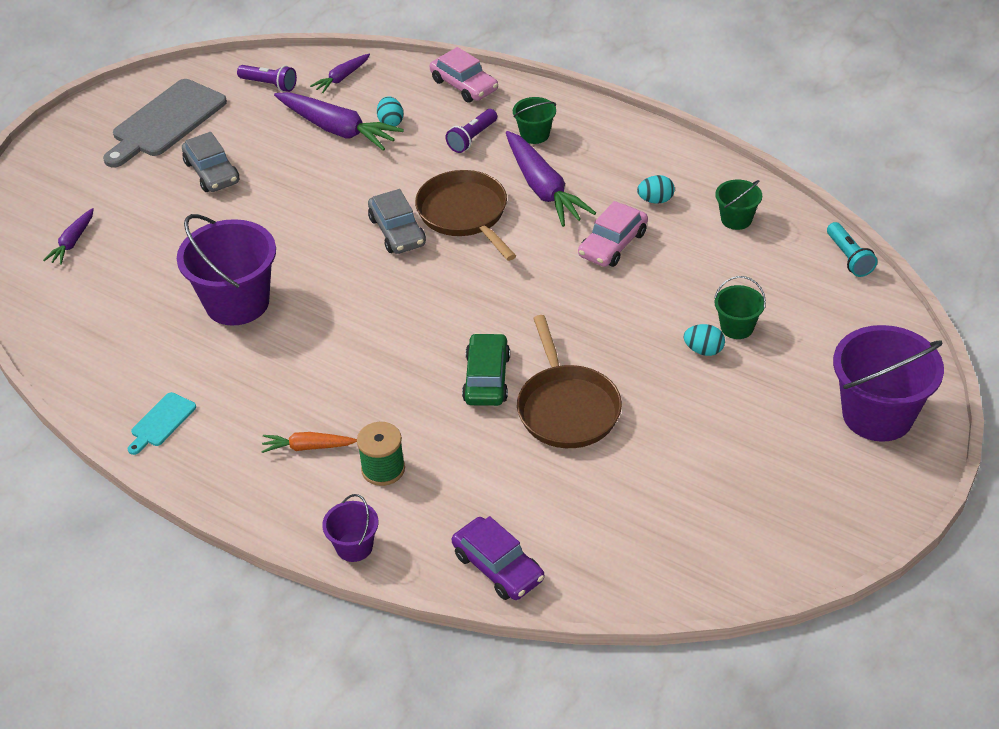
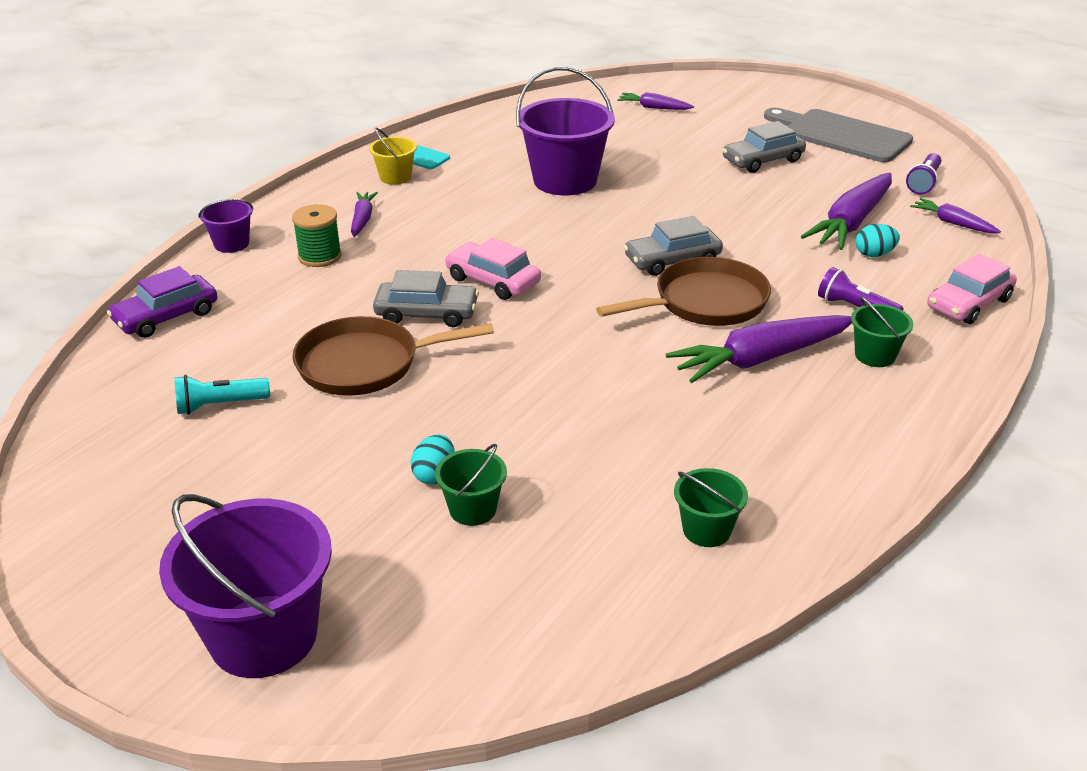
camera: 90 degrees right, 10 degrees down
orange carrot [261,432,357,453] -> purple carrot [351,192,378,237]
green car [462,333,510,406] -> grey car [373,270,479,327]
pink car [578,201,648,267] -> pink car moved to [445,238,541,300]
turquoise egg [637,175,675,204] -> none
turquoise flashlight [827,222,877,277] -> turquoise flashlight moved to [174,375,270,415]
none -> yellow bucket [369,128,417,185]

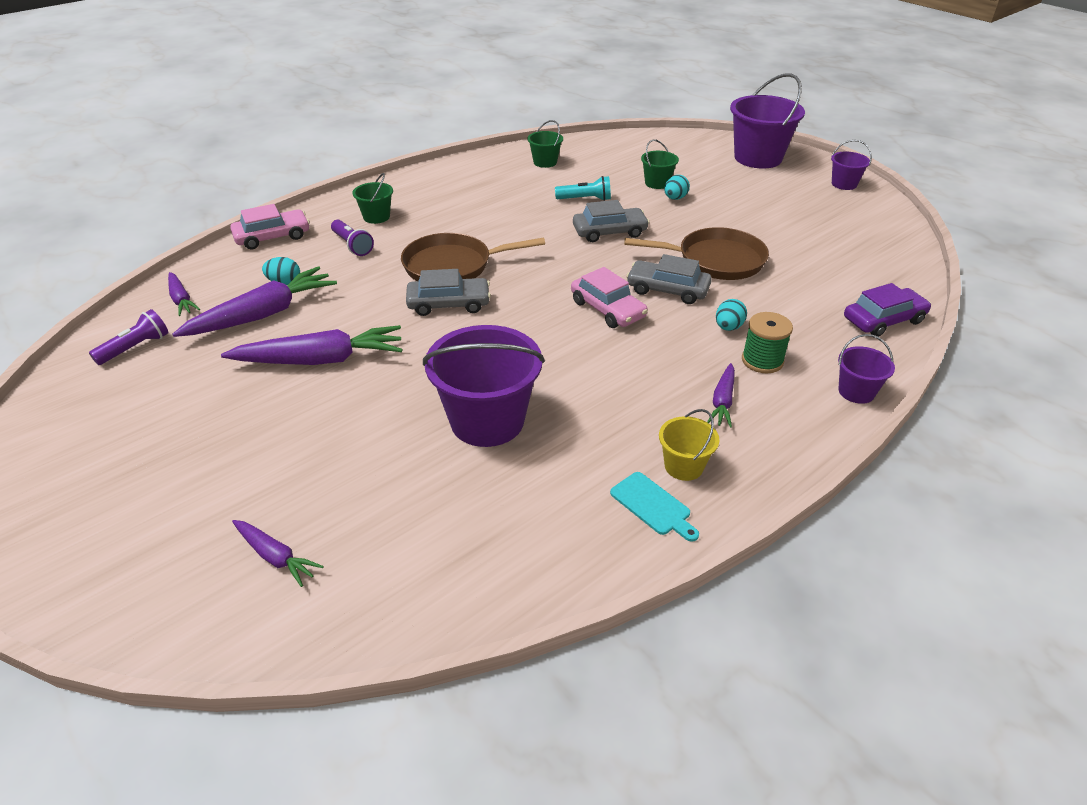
camera: 165 degrees left, 5 degrees up
turquoise flashlight [174,375,270,415] -> turquoise flashlight moved to [555,176,611,201]
purple carrot [666,315,852,383] -> purple carrot moved to [221,325,403,365]
grey car [723,121,806,173] -> grey car moved to [573,200,649,242]
grey cutting board [764,108,913,162] -> none
none -> turquoise egg [716,299,747,331]
none -> purple bucket [831,140,872,190]

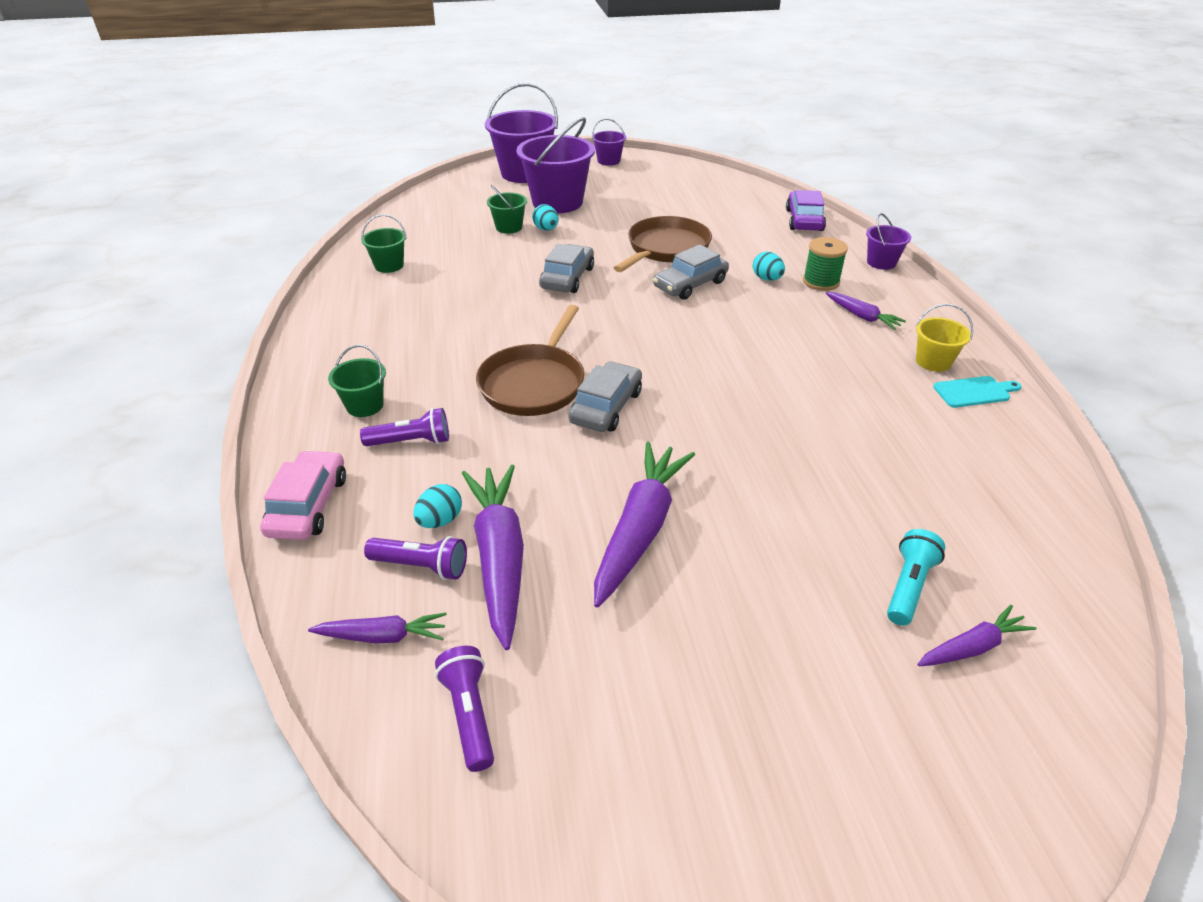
camera: 60 degrees left, 0 degrees up
purple bucket [423,325,545,447] -> purple bucket moved to [516,117,595,213]
turquoise flashlight [555,176,611,201] -> turquoise flashlight moved to [887,529,945,626]
pink car [571,267,648,328] -> none
none -> purple flashlight [364,536,467,580]

